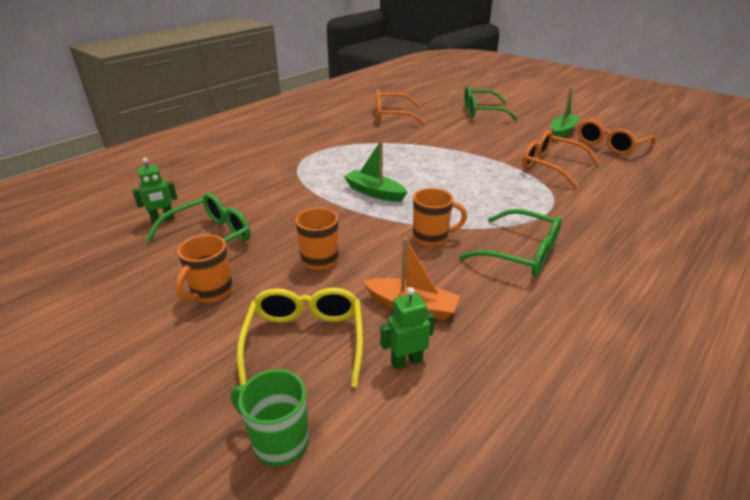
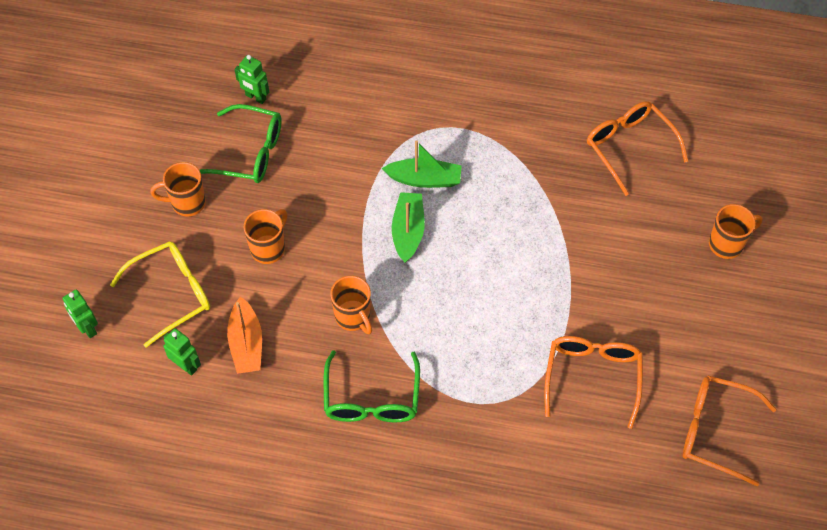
camera: 60 degrees right, 25 degrees up
green mug [231,369,309,467] -> green robot [62,289,98,338]
green glasses [464,86,518,120] -> orange mug [709,204,763,259]
green boat [551,87,580,138] -> green boat moved to [382,140,462,188]

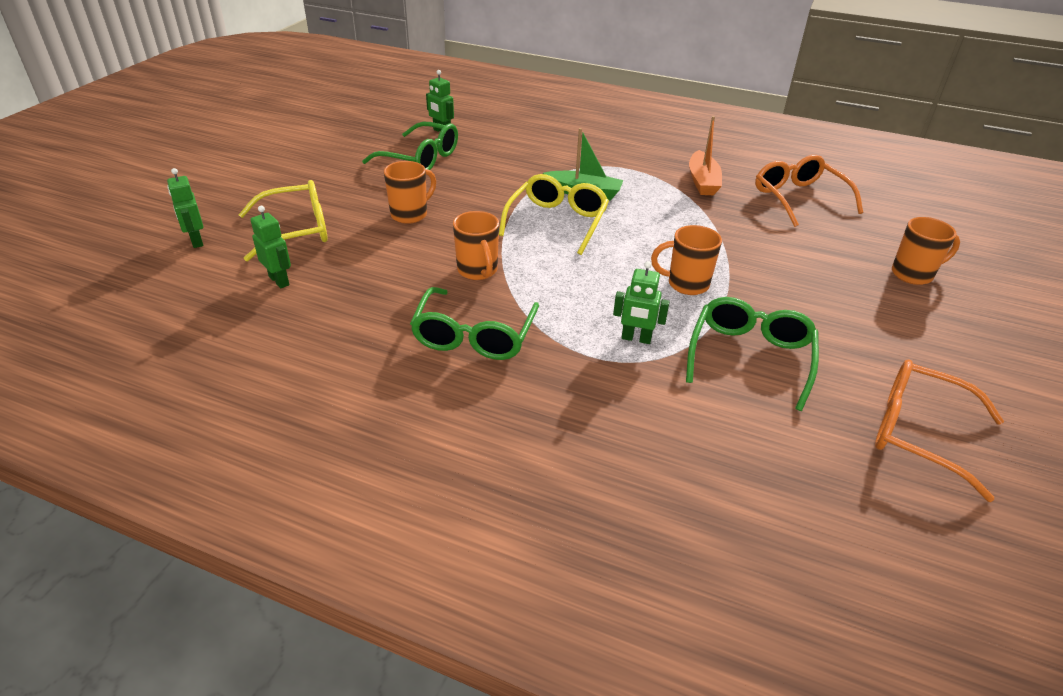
camera: 10 degrees right, 20 degrees down
orange mug [150,162,206,216] -> orange mug moved to [651,225,722,295]
orange boat [227,296,262,374] -> orange boat moved to [689,116,722,195]
green boat [392,192,425,263] -> yellow glasses [499,174,609,255]
orange glasses [544,336,643,429] -> green glasses [686,297,819,411]
none -> green robot [613,261,670,344]

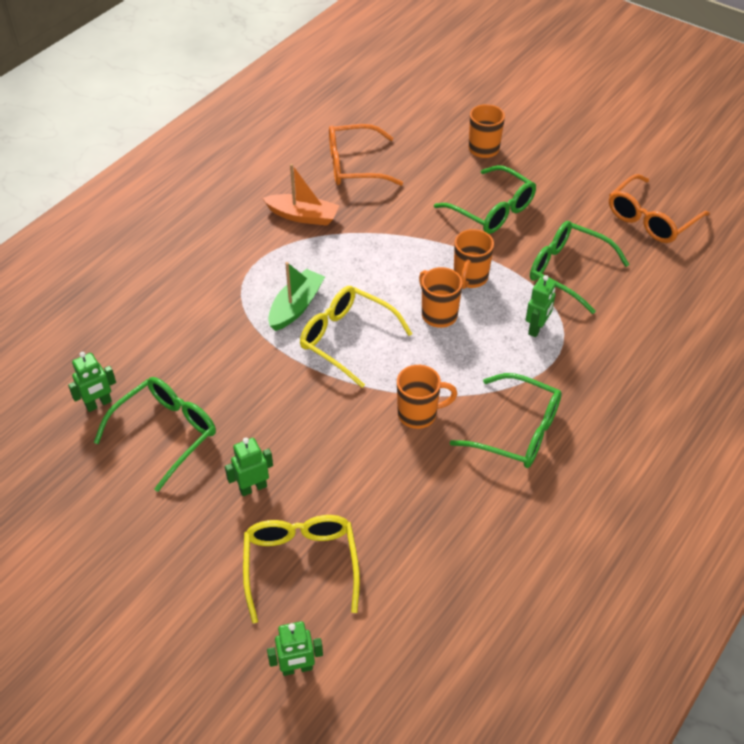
camera: 75 degrees left, 10 degrees up
green robot [250,206,291,288] -> green robot moved to [225,438,273,496]
orange mug [384,161,436,224] -> orange mug moved to [419,267,463,328]
none -> green glasses [434,165,536,234]

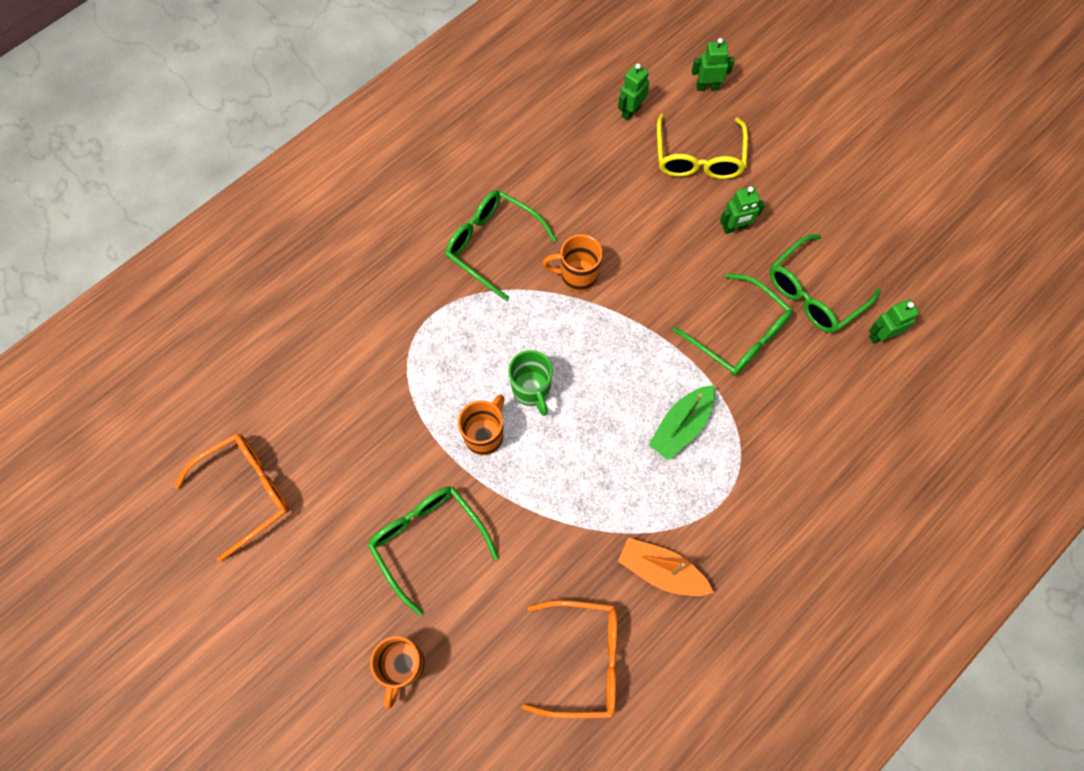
camera: 170 degrees left, 20 degrees up
yellow glasses [300,286,412,388] -> none
orange mug [419,267,463,328] -> green mug [508,350,553,416]
green robot [526,275,556,337] -> green robot moved to [618,64,649,121]
green glasses [530,221,630,314] -> green glasses moved to [673,273,793,376]

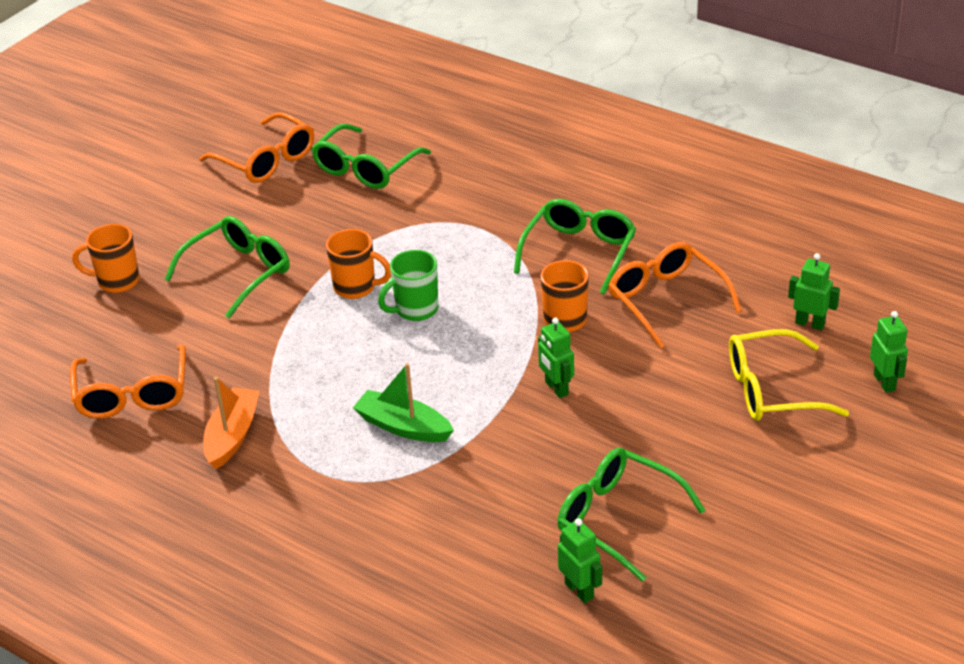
camera: 80 degrees right, 30 degrees down
green glasses [673,273,793,376] -> green glasses moved to [312,123,431,189]
green robot [720,186,765,234] -> green robot moved to [538,318,574,398]
none -> orange glasses [608,242,742,349]

